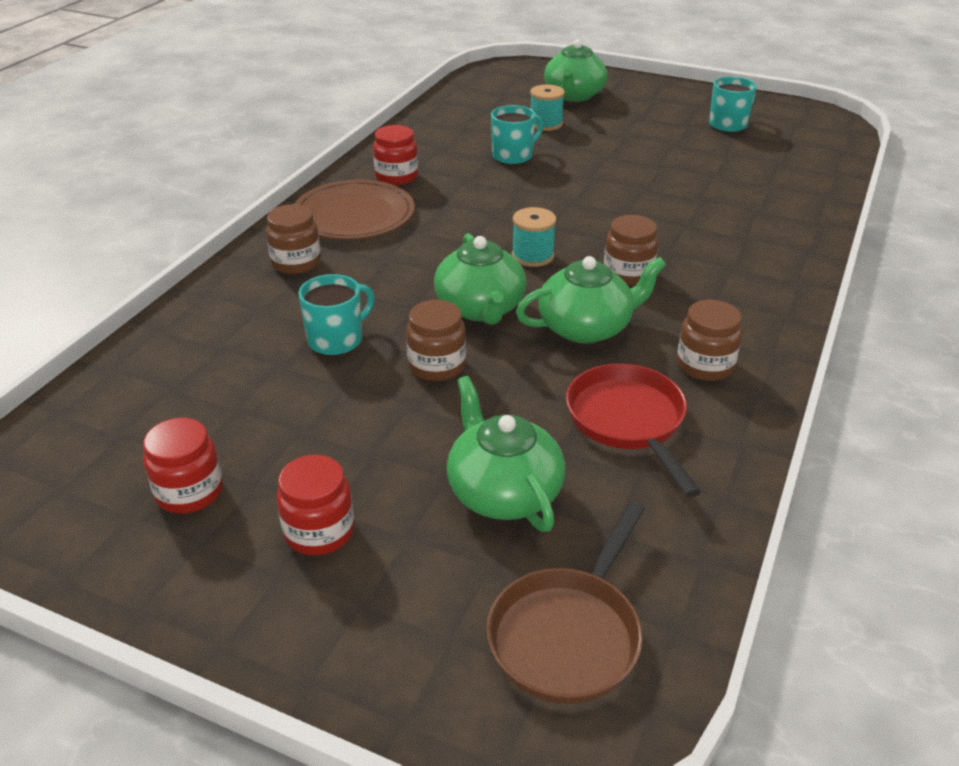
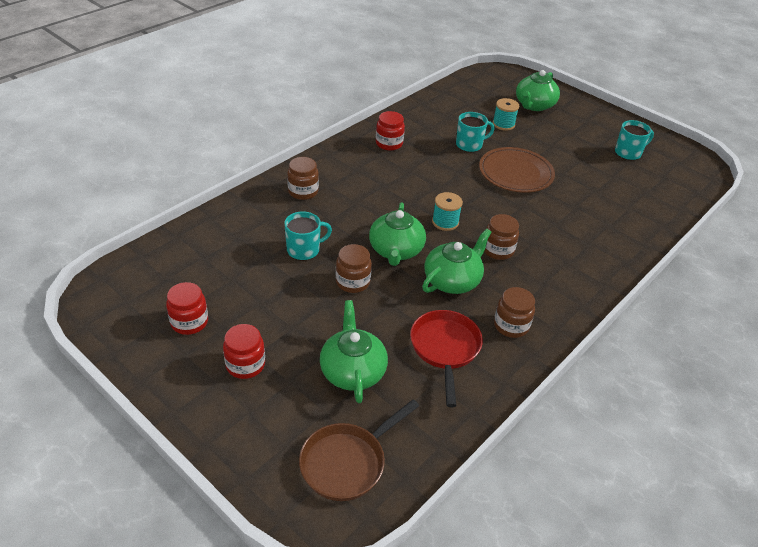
camera: 15 degrees right, 5 degrees up
brown plate [294,179,415,240] -> brown plate moved to [479,147,555,193]
green teapot [516,256,666,344] -> green teapot turned 45 degrees counterclockwise [422,229,492,294]

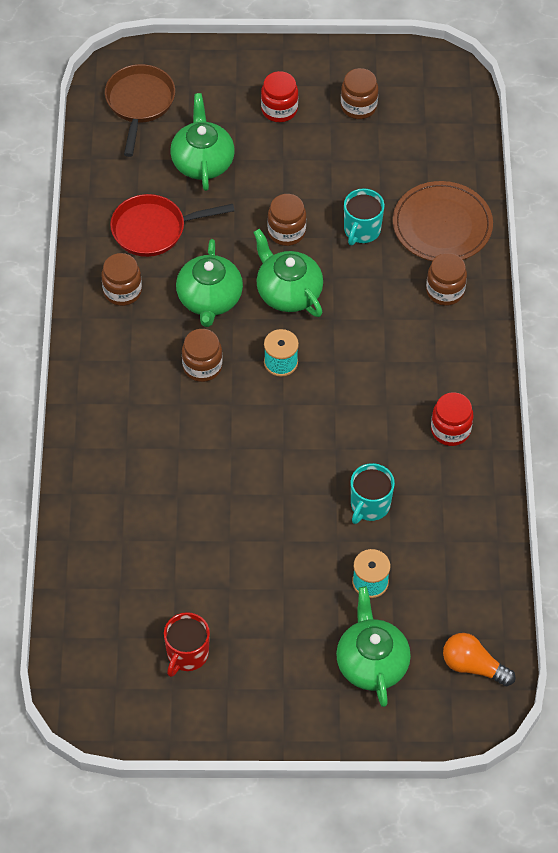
camera: 140 degrees right, 15 degrees up
red jar [166,282,208,335] -> brown jar [341,68,378,119]
green teapot [320,300,388,403] -> green teapot turned 135 degrees counterclockwise [170,93,235,191]
red pan [410,310,483,407] -> red pan turned 120 degrees clockwise [110,194,235,257]
brown plate [479,147,555,193] -> brown plate moved to [393,181,493,261]
turquoise mug [615,120,654,160] -> red mug [164,612,210,677]
none -> orange light bulb [443,633,516,686]

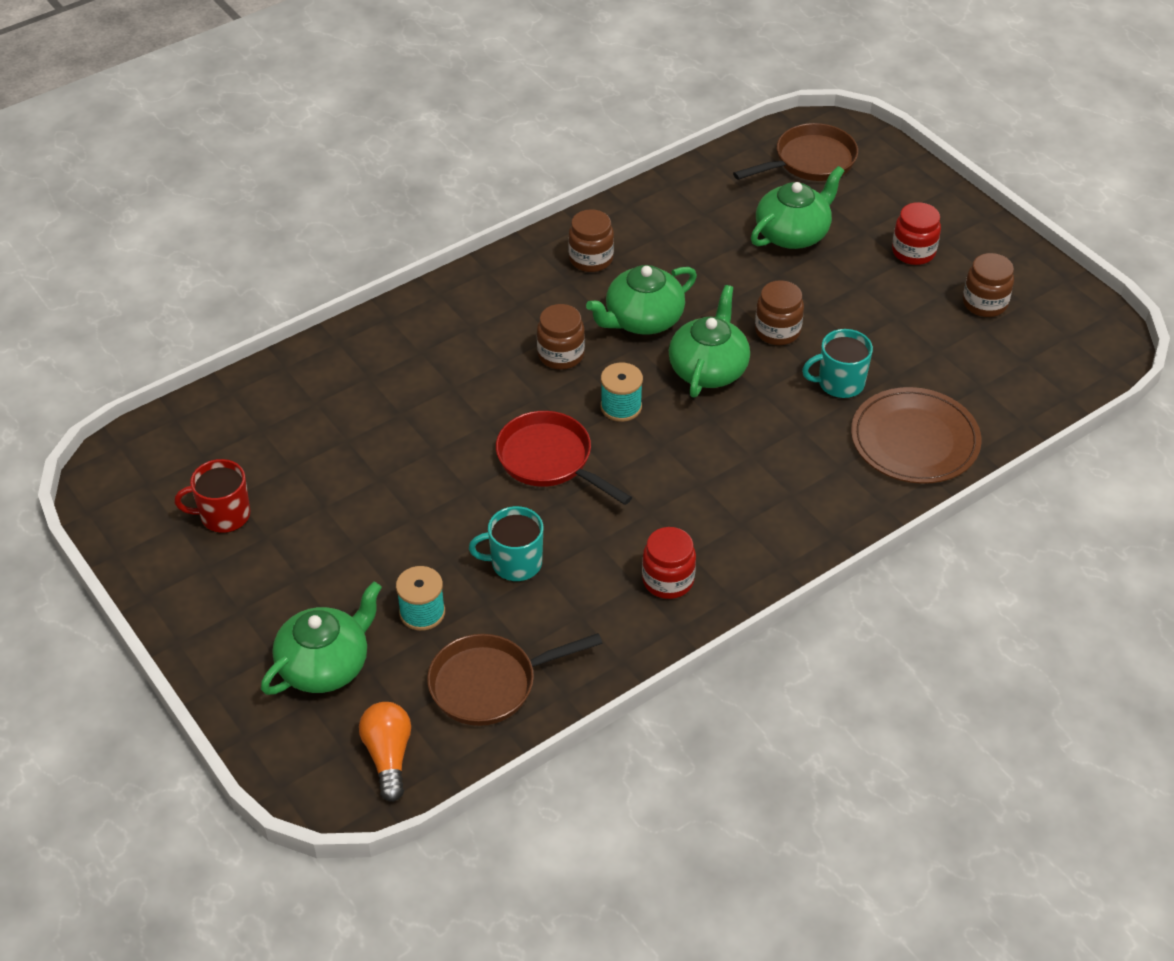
camera: 55 degrees right, 10 degrees down
red pan [110,194,235,257] -> red pan moved to [496,411,632,505]
brown jar [426,253,467,306] -> none
none -> brown pan [427,633,602,726]

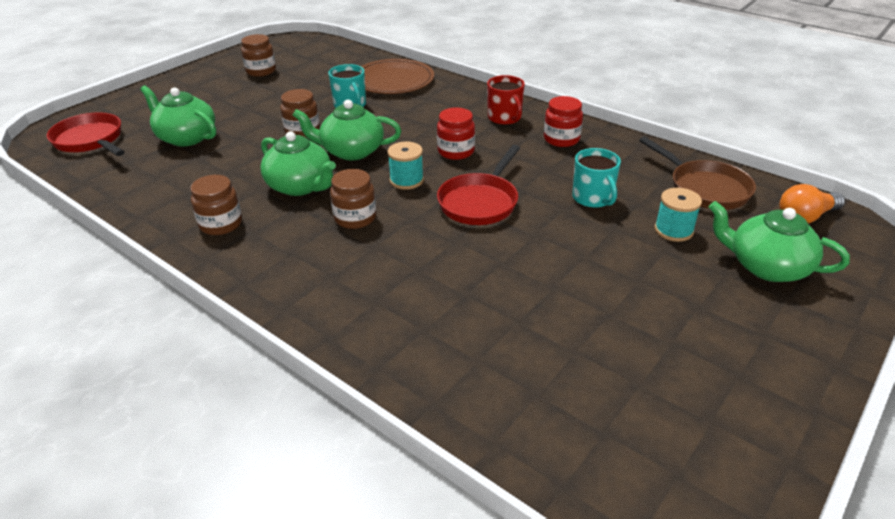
camera: 105 degrees left, 10 degrees down
red mug [175,459,250,533] -> red mug moved to [487,75,525,125]
brown pan [733,123,858,181] -> red pan [47,112,125,156]
red jar [892,202,941,265] -> red jar moved to [437,107,475,160]

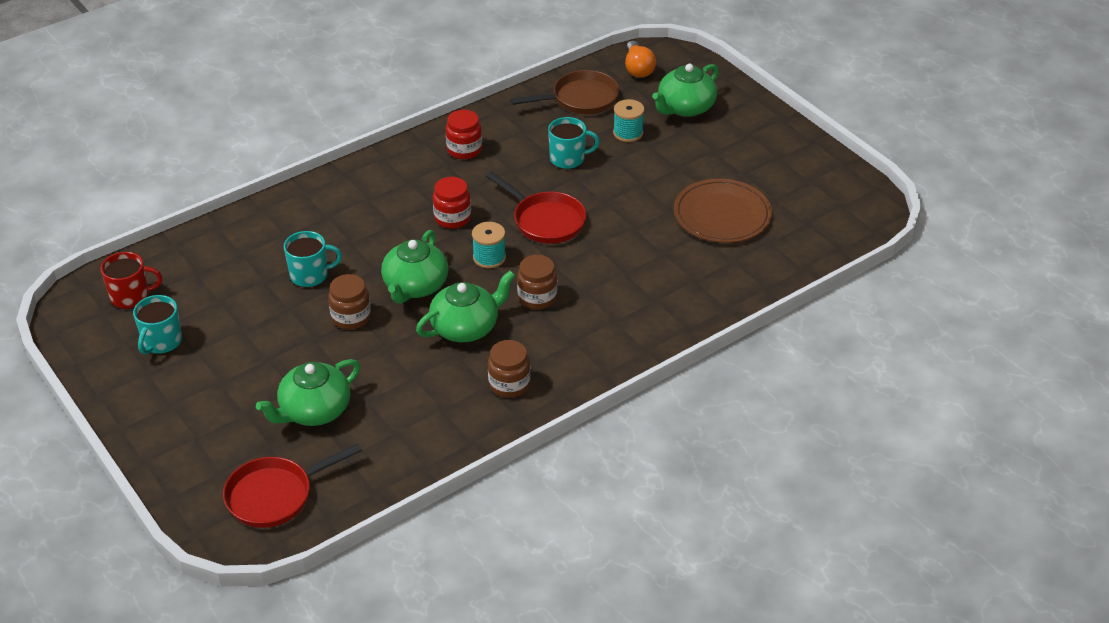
camera: 75 degrees left, 5 degrees up
brown jar [241,34,276,77] -> turquoise mug [133,295,182,355]
brown plate [361,59,434,94] -> brown plate moved to [674,179,772,243]
red mug [487,75,525,125] -> red mug moved to [101,252,162,309]

